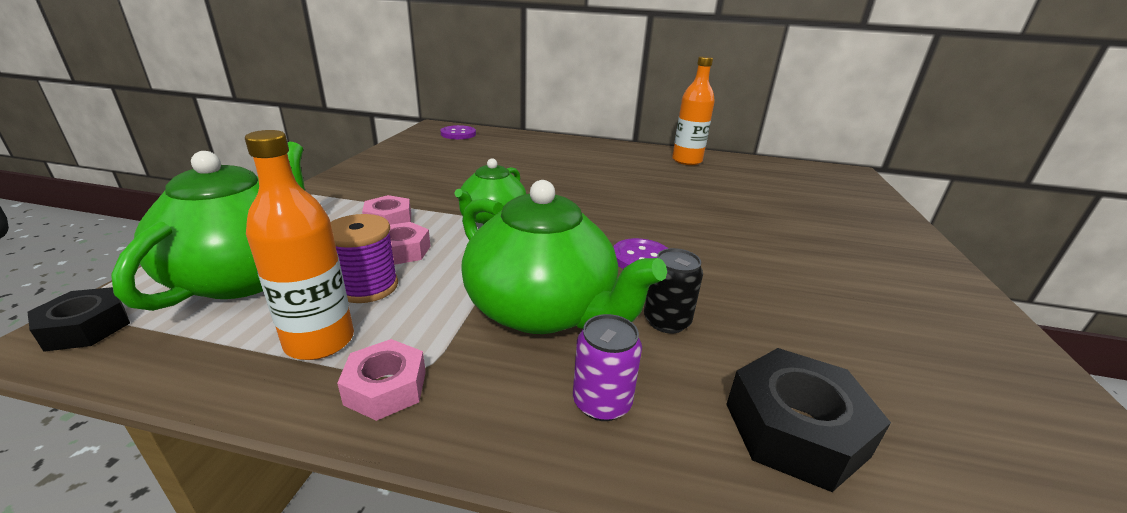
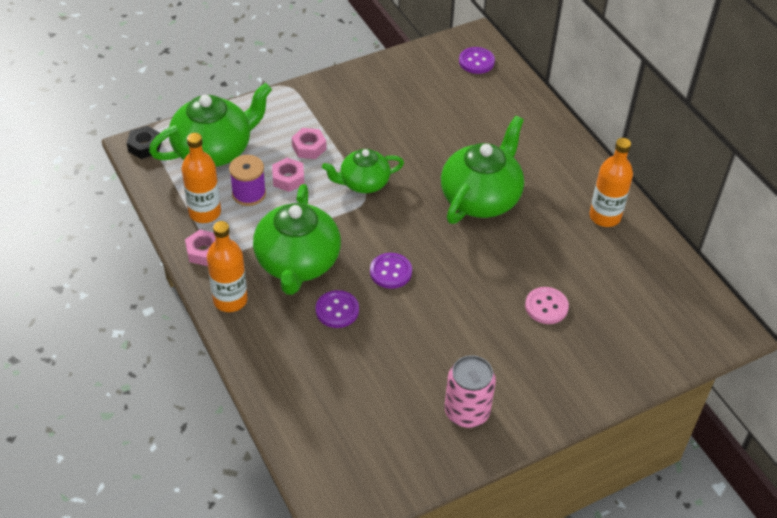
camera: 50 degrees right, 20 degrees up
purple can [573,314,642,421] -> none
black can [644,248,703,333] -> purple button [316,290,359,328]
black nut [726,348,891,492] -> none
none -> orange bottle [207,221,248,312]
none -> green teapot [441,116,524,224]
none -> pink can [444,355,496,428]
none -> pink button [525,287,569,324]

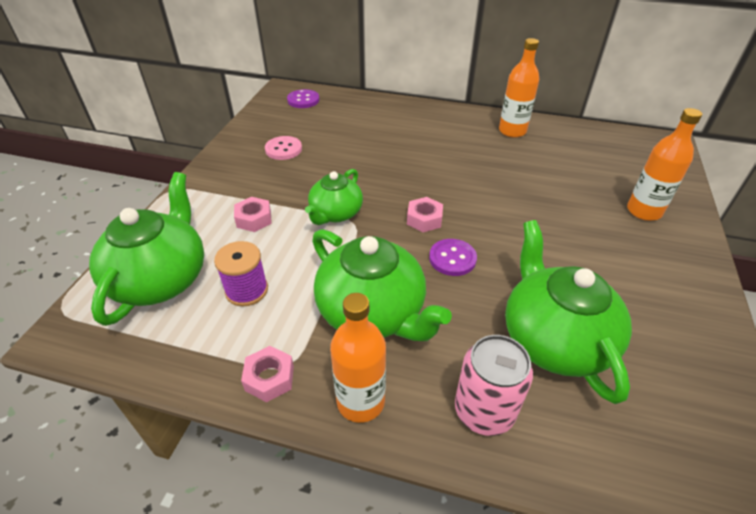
camera: 45 degrees left, 5 degrees down
black nut [127,126,162,159] -> none
orange bottle [182,133,221,223] -> orange bottle moved to [627,108,702,221]
pink nut [272,158,304,192] -> pink nut moved to [407,197,443,232]
purple button [316,290,359,328] -> none
green teapot [441,116,524,224] -> green teapot moved to [505,220,632,404]
pink can [444,355,496,428] -> pink can moved to [455,335,533,436]
pink button [525,287,569,324] -> pink button moved to [265,136,302,160]

